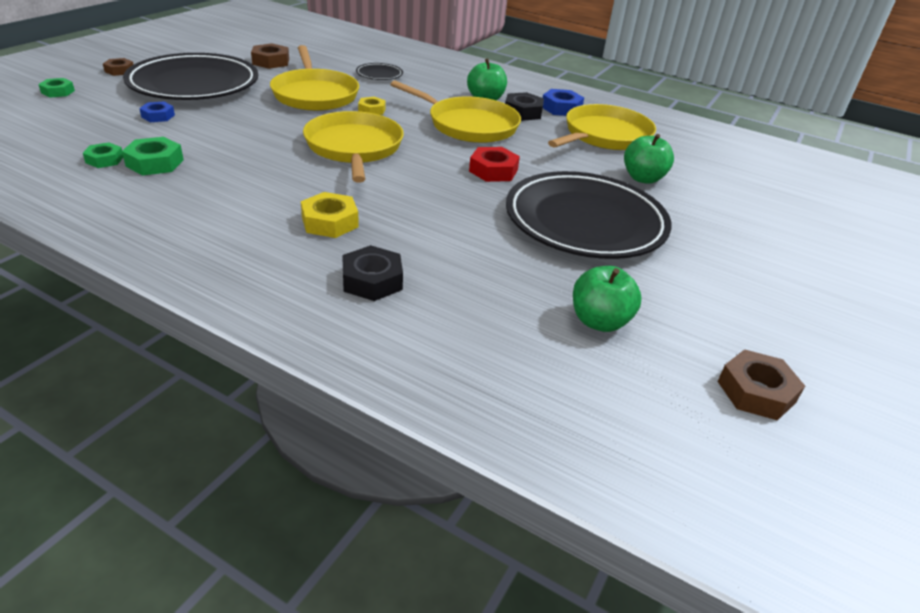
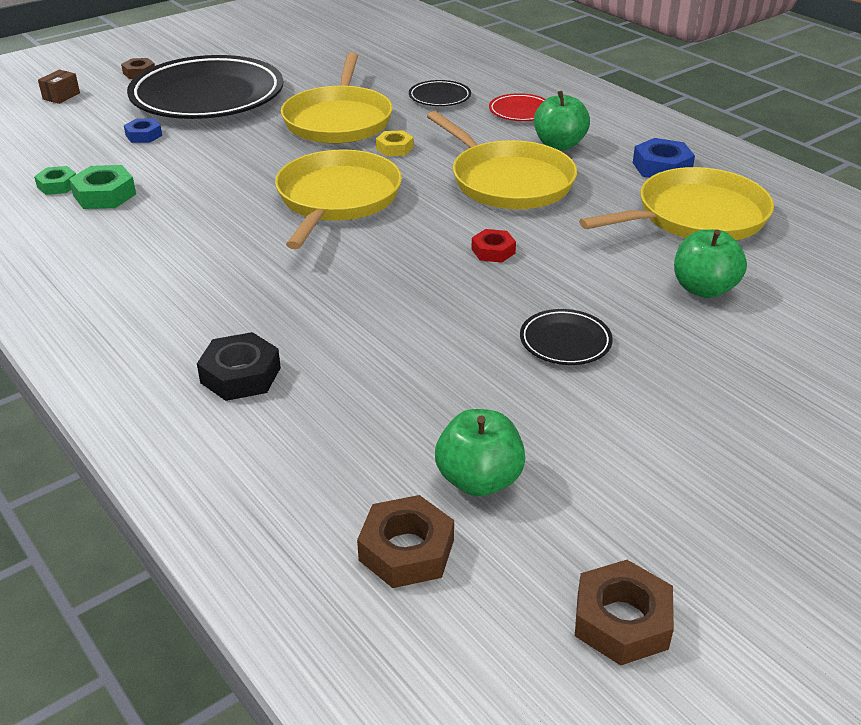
camera: 25 degrees right, 0 degrees up
green nut [38,78,75,98] -> brown box [38,70,80,104]
brown nut [251,43,289,69] -> brown nut moved to [357,495,454,588]
yellow nut [301,192,359,238] -> none
red nut [469,147,520,182] -> red nut [471,229,516,263], size x0.65
black nut [505,92,544,121] -> none
black plate [506,171,672,259] -> black plate [520,309,613,365], size x0.41
none -> red plate [489,93,546,121]

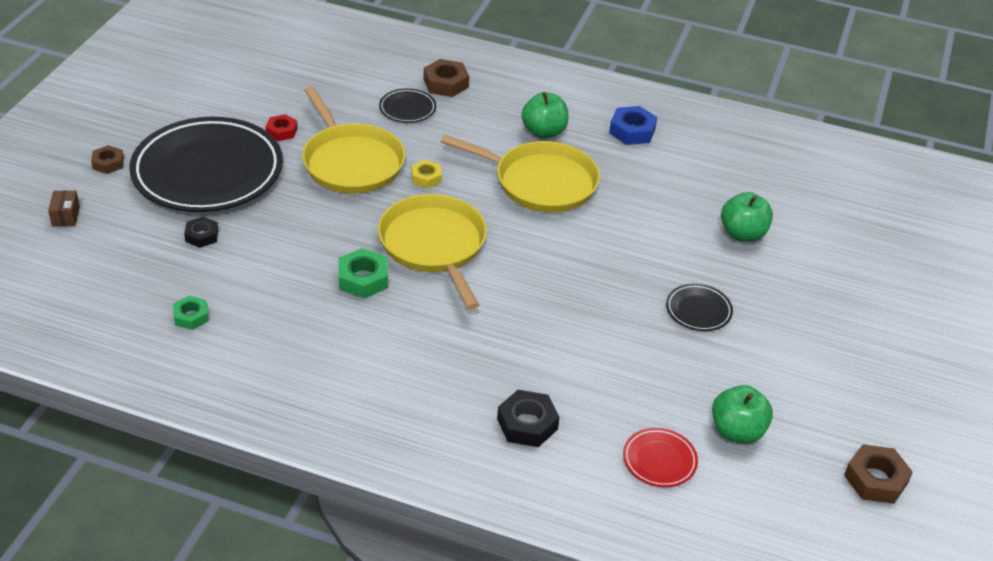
camera: 35 degrees left, 5 degrees up
green nut [69,165,136,209] -> green nut moved to [338,248,388,299]
blue nut [124,118,162,143] -> black nut [184,216,219,248]
brown nut [357,495,454,588] -> brown nut moved to [424,59,469,97]
red nut [471,229,516,263] -> red nut moved to [266,114,298,141]
red plate [489,93,546,121] -> red plate moved to [623,428,698,487]
yellow pan [579,167,774,240] -> none

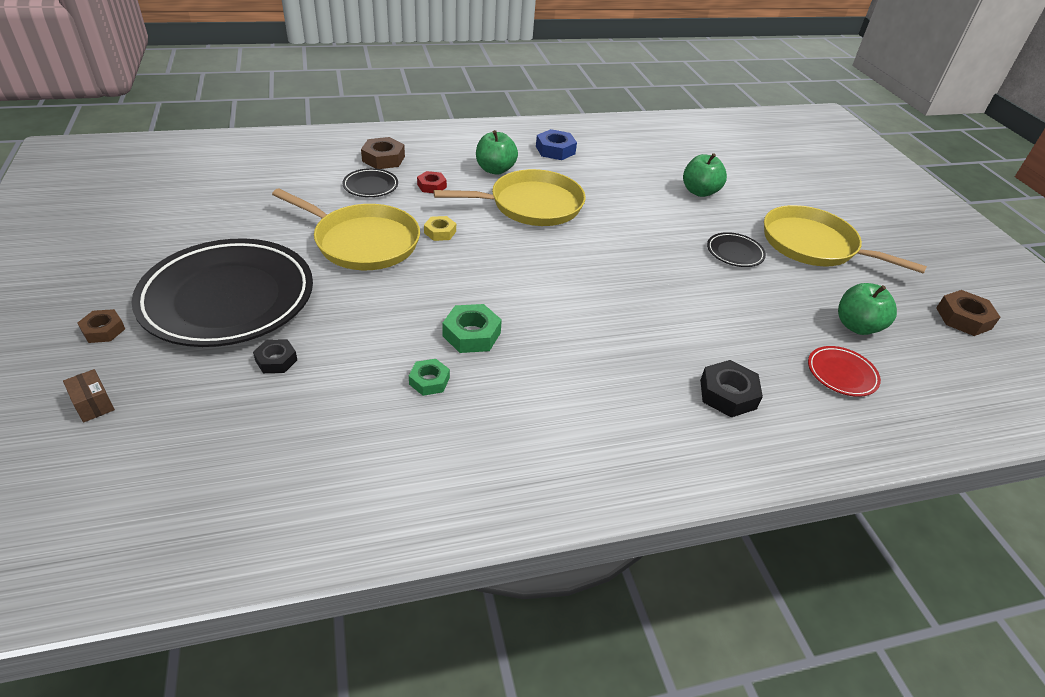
camera: 35 degrees left, 0 degrees up
green nut [173,296,209,330] -> green nut moved to [409,359,450,396]
red nut [266,114,298,141] -> red nut moved to [417,171,447,193]
yellow pan [378,194,487,309] -> yellow pan moved to [764,205,927,274]

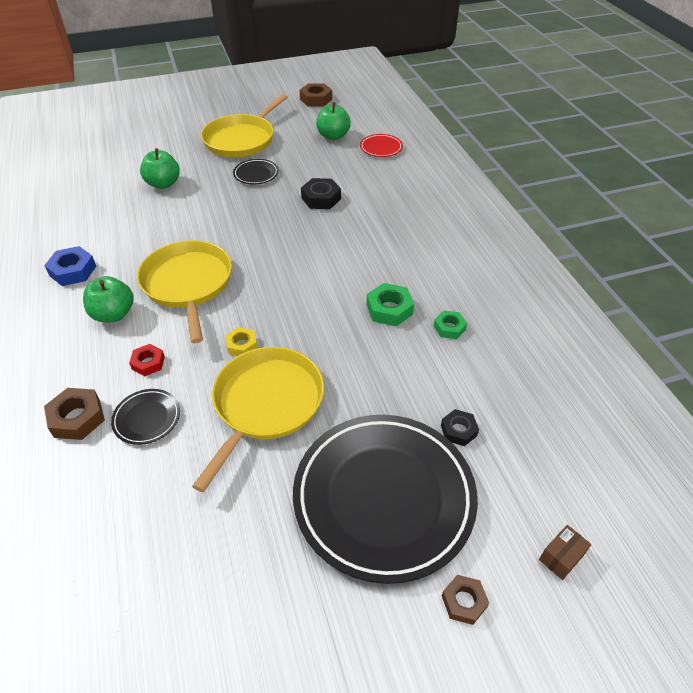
camera: 90 degrees left, 5 degrees up
black nut [700,360,763,417] -> black nut moved to [301,178,341,209]

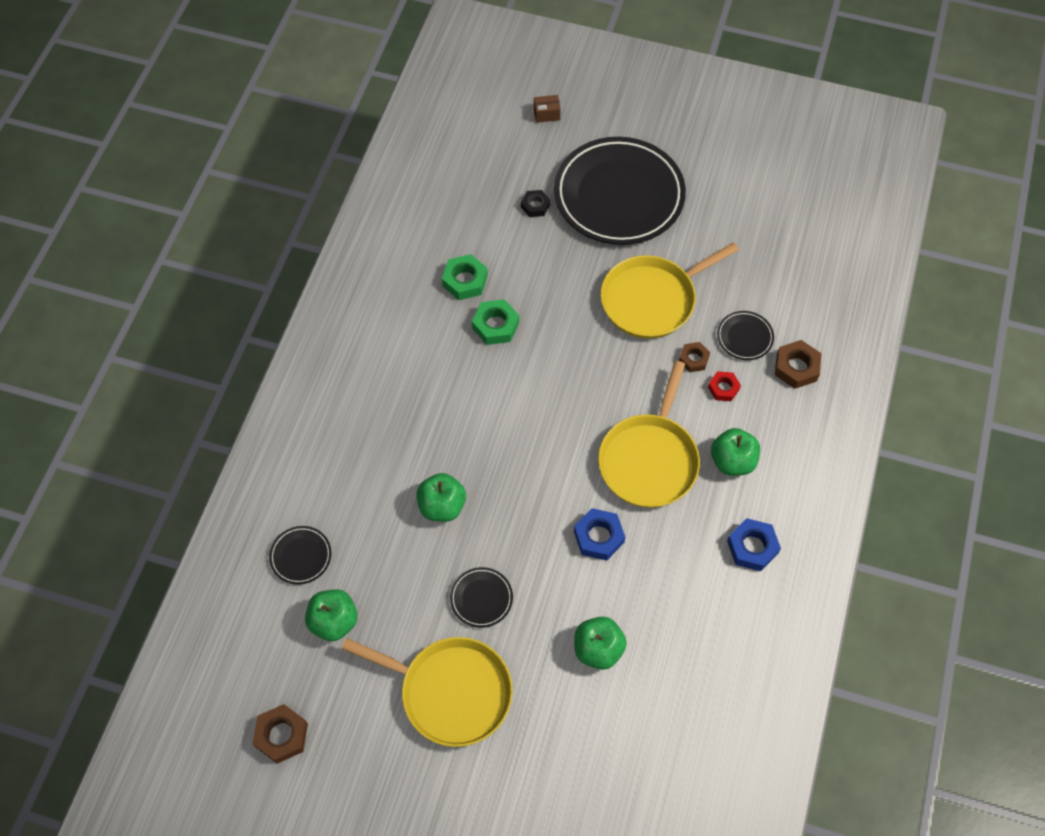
camera: 145 degrees left, 15 degrees up
yellow pan [201,94,288,157] -> yellow pan turned 45 degrees clockwise [342,637,513,747]
yellow nut [225,327,257,356] -> none
black nut [301,178,341,209] -> green apple [416,473,466,522]
red plate [360,134,403,157] -> black plate [269,526,331,585]
green nut [434,310,467,339] -> green nut [442,254,488,300], size x1.54
brown nut [442,575,489,625] -> brown nut moved to [679,342,710,372]
none -> blue nut [574,508,625,560]

